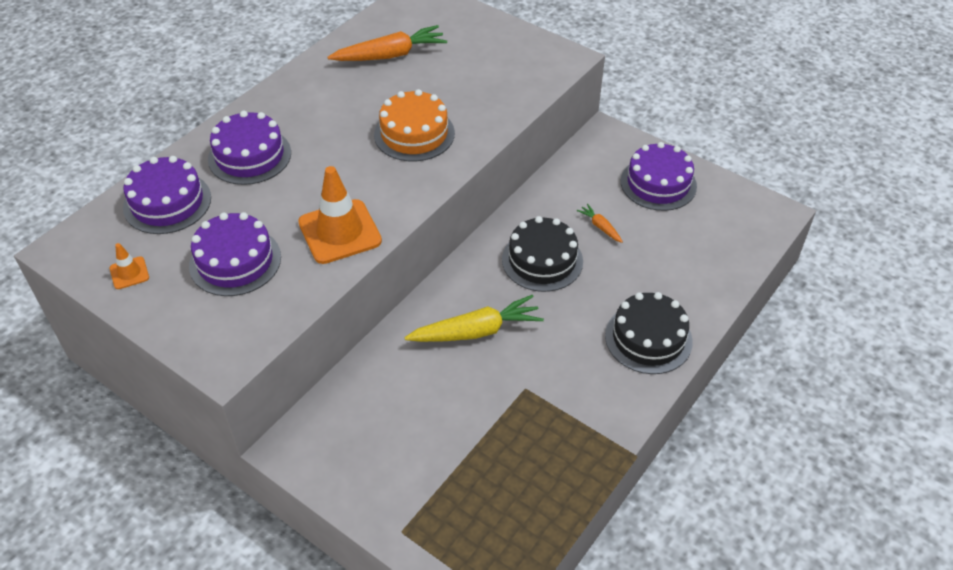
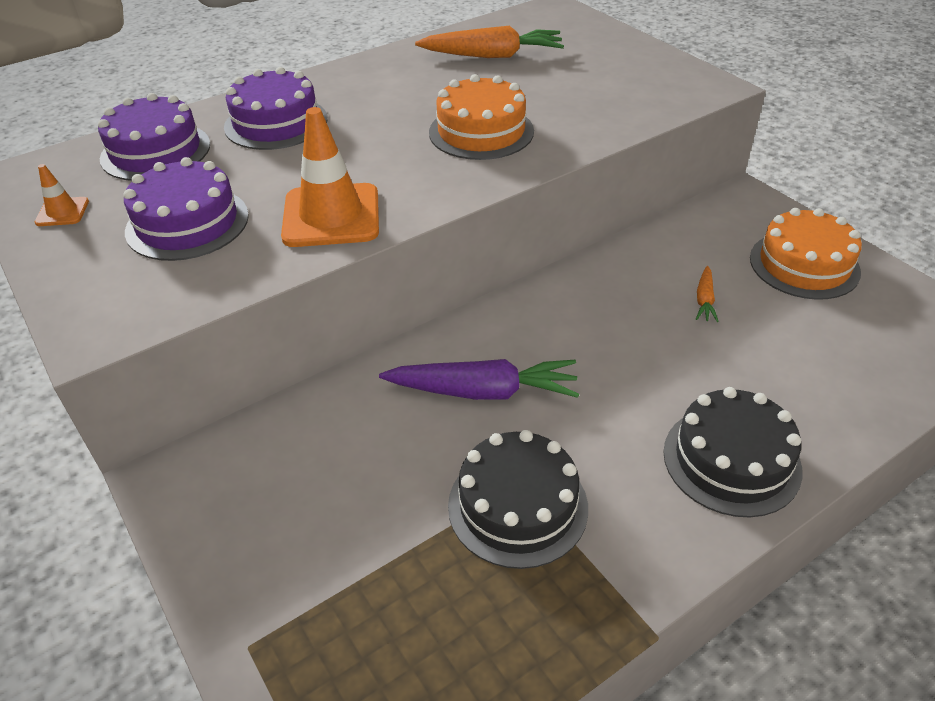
camera: 20 degrees right, 5 degrees down
yellow carrot [404,295,544,342] -> purple carrot [379,359,579,400]
black cake [502,216,583,292] -> black cake moved to [448,430,588,569]
orange carrot [577,204,623,243] -> orange carrot turned 150 degrees counterclockwise [696,266,719,322]
purple cake [621,142,697,211] -> orange cake [750,208,862,300]

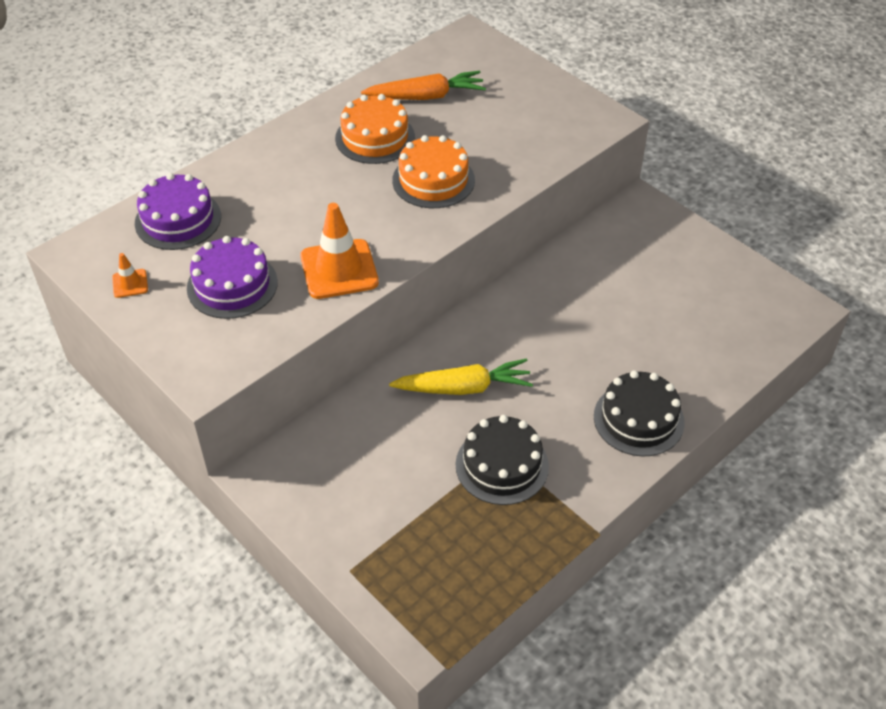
camera: 10 degrees left, 5 degrees up
purple cake [224,67,327,150] -> none
purple carrot [379,359,579,400] -> yellow carrot [389,358,533,395]
orange carrot [696,266,719,322] -> none
orange cake [750,208,862,300] -> orange cake moved to [335,94,415,164]

